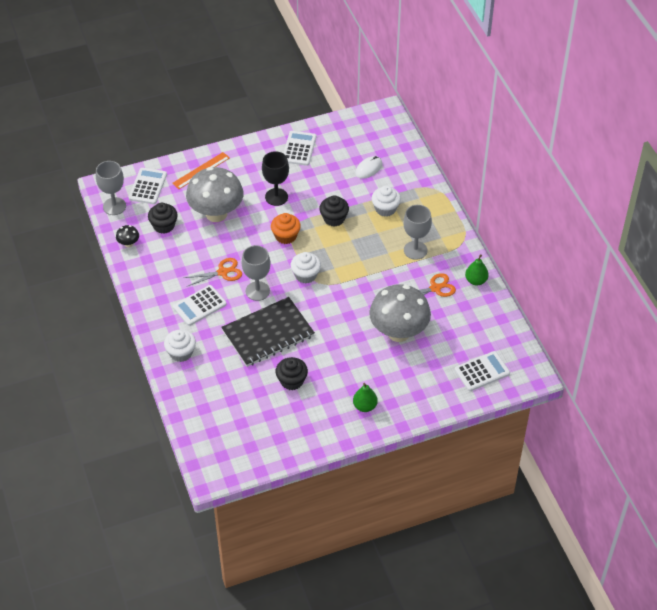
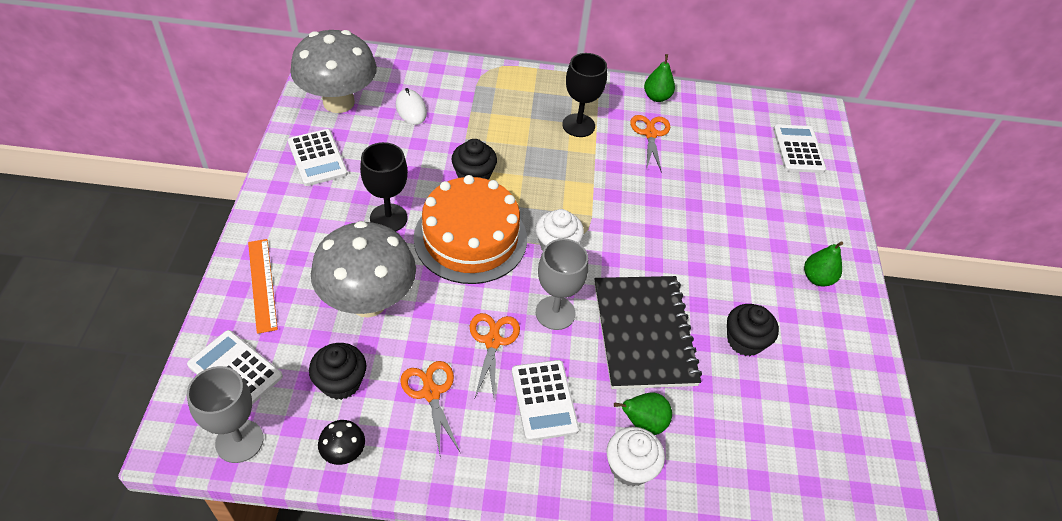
camera: 70 degrees left, 0 degrees up
orange cupcake [271,213,301,244] -> orange cake [414,175,527,284]
white calculator [283,131,316,166] -> white calculator turned 150 degrees counterclockwise [288,129,348,186]
grey mushroom [369,284,431,342] -> grey mushroom moved to [290,30,377,113]
white cupcake [371,186,401,217] -> none
grey goblet [403,205,432,260] -> black goblet [562,53,607,137]
none -> orange scissors [400,361,460,454]
none -> green pear [614,392,672,435]

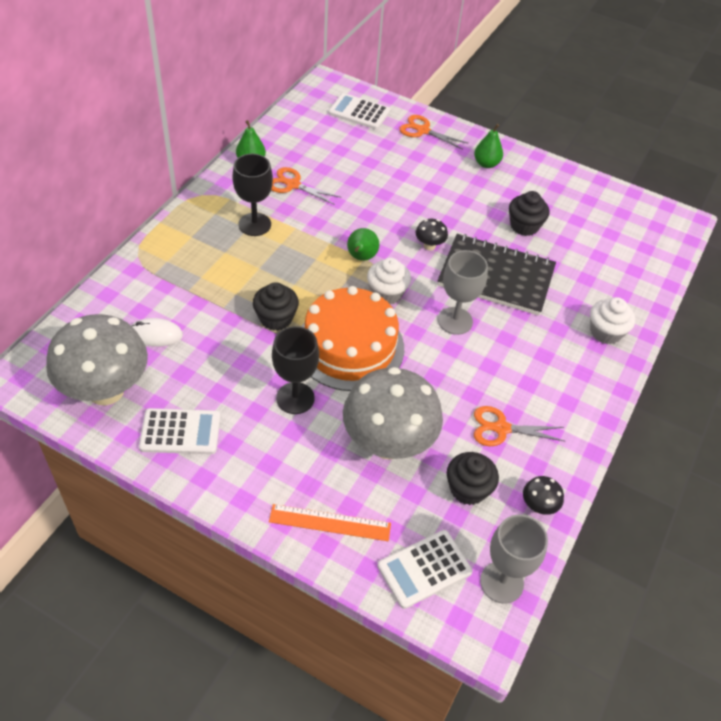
camera: 65 degrees left, 0 degrees up
orange scissors [470,313,520,398] -> orange scissors moved to [399,115,469,150]
white calculator [512,360,579,441] -> none
green pear [614,392,672,435] -> green pear moved to [347,228,379,261]
none -> black mushroom [415,219,448,250]

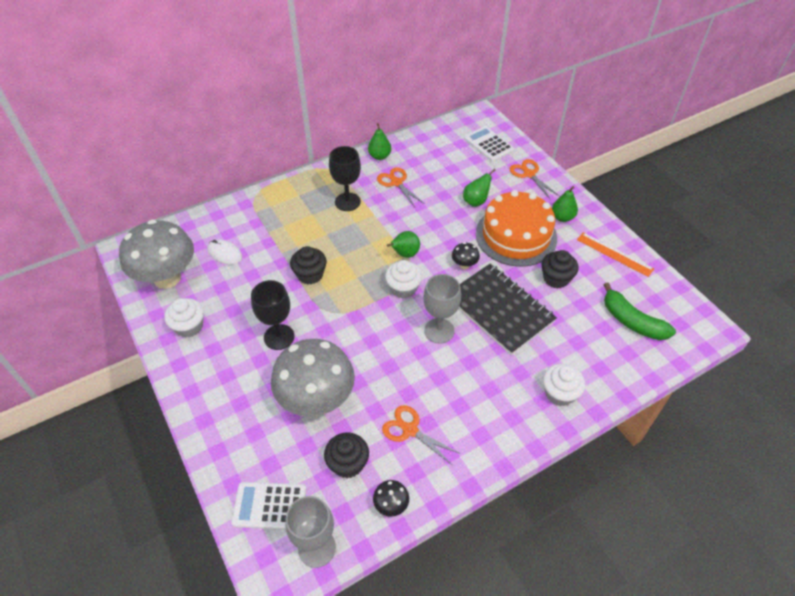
camera: 35 degrees right, 0 degrees up
white calculator [139,408,221,454] -> white cupcake [164,298,204,337]
orange ruler [269,504,391,541] -> orange ruler moved to [577,232,654,277]
orange cake [301,286,404,391] -> orange cake moved to [476,190,557,267]
none -> green pear [463,169,496,207]
none -> green banana [604,282,676,340]

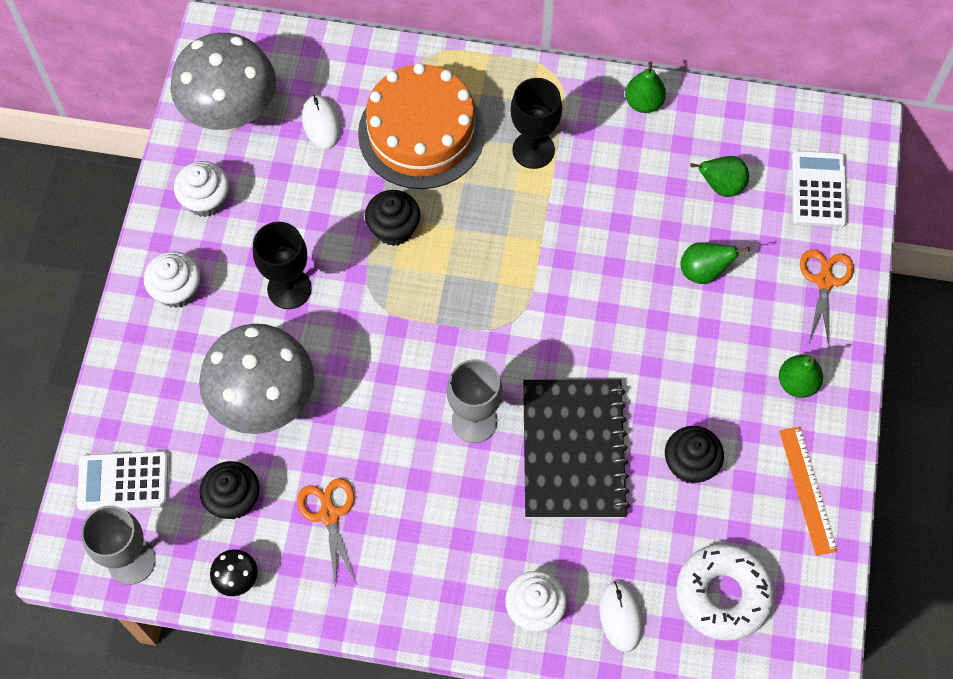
camera: 40 degrees right, 15 degrees up
white calculator [231,482,306,529] -> white calculator turned 45 degrees counterclockwise [77,451,168,511]
orange scissors [377,167,425,207] -> none
white cupcake [385,260,422,299] -> white cupcake moved to [144,251,200,308]
green pear [387,231,420,258] -> green pear moved to [690,156,749,197]
black mushroom [452,242,480,269] -> none
orange cake [476,190,557,267] -> orange cake moved to [358,63,485,189]
green banana [604,282,676,340] -> white donut [676,543,775,641]
none -> white mouse [599,581,643,652]

